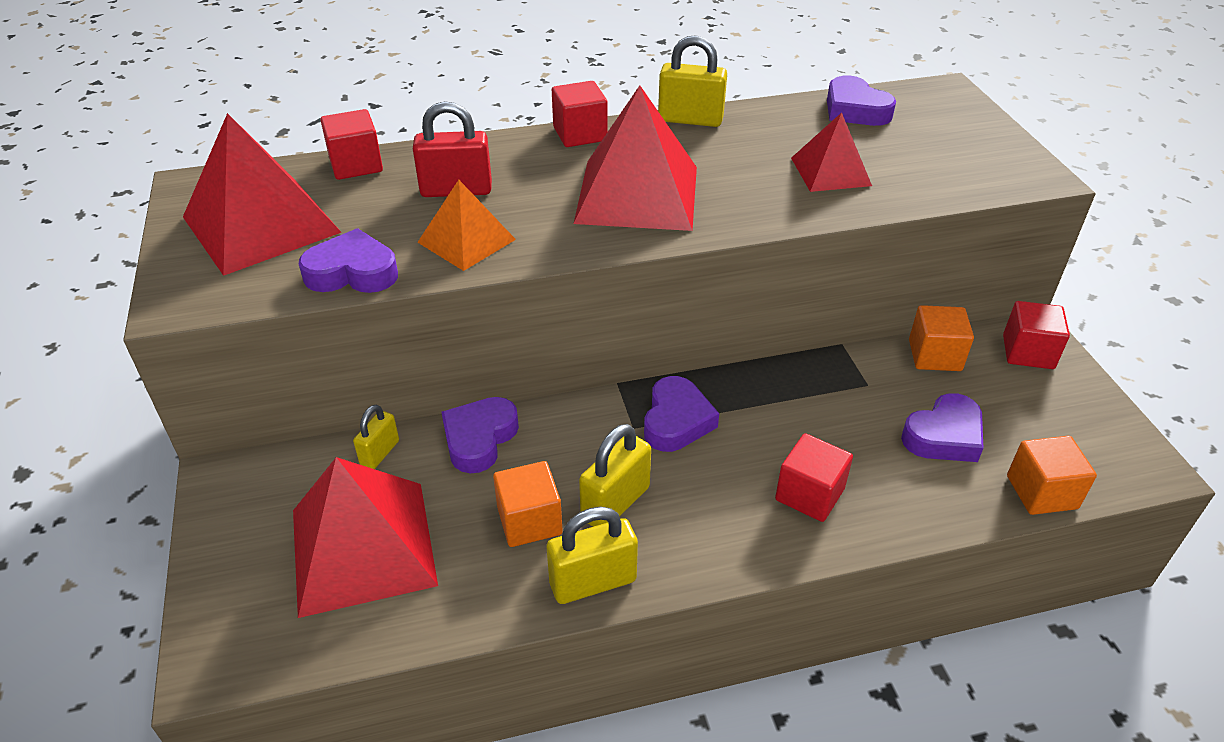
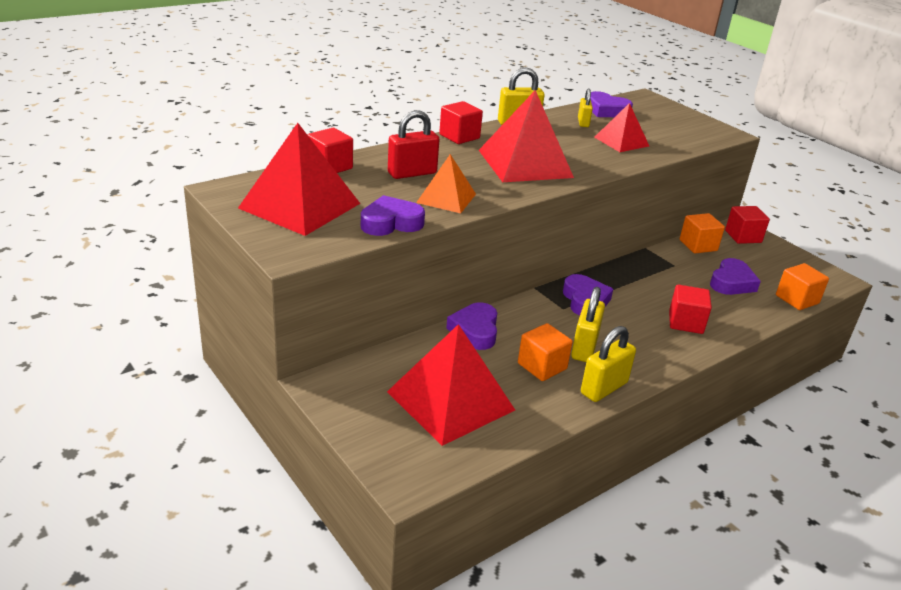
camera: 25 degrees left, 10 degrees down
yellow padlock [353,405,399,469] -> yellow padlock moved to [578,89,593,127]

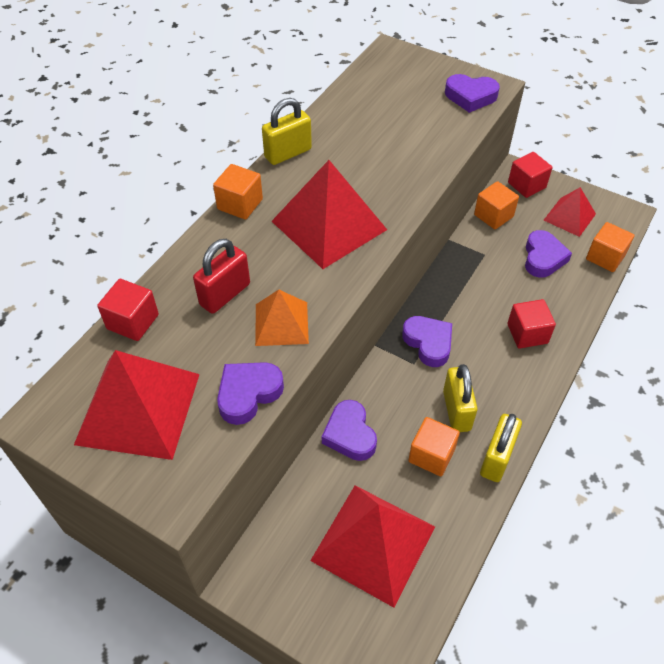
camera: 20 degrees left, 20 degrees up
red cube [439,101,483,144] -> orange cube [213,164,263,220]
yellow padlock [578,89,593,127] -> none
purple heart [590,91,633,117] -> purple heart moved to [445,74,500,113]
red pyramid [594,103,649,152] -> red pyramid moved to [544,187,596,237]

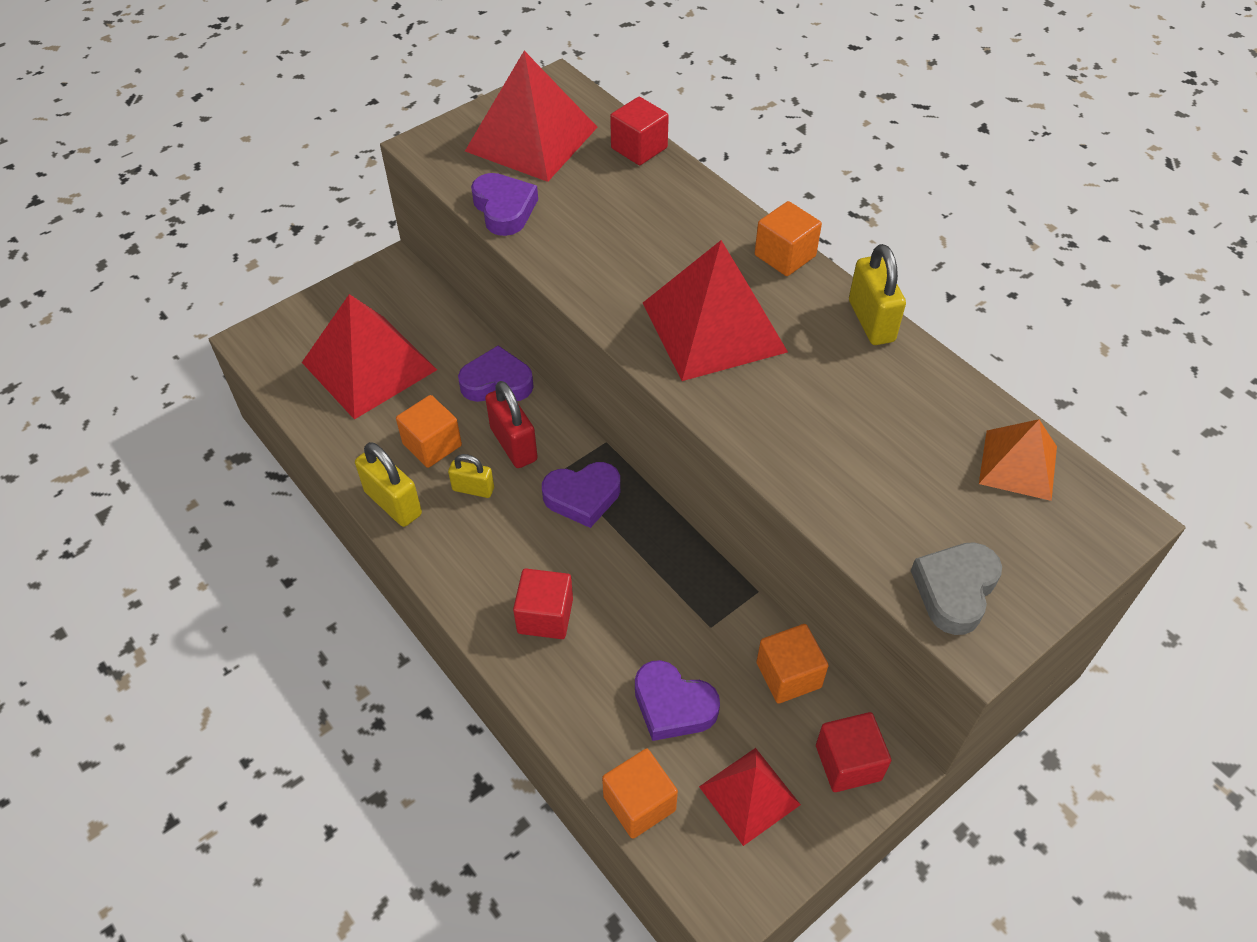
camera: 110 degrees right, 0 degrees up
red padlock [193,239,250,314] -> red padlock moved to [485,381,538,468]
orange pyramid [255,290,309,346] -> orange pyramid moved to [979,419,1057,501]
yellow padlock [443,364,478,432] -> yellow padlock [448,454,494,498], size x0.62
purple heart [445,74,500,113] -> grey heart [911,542,1002,635]

